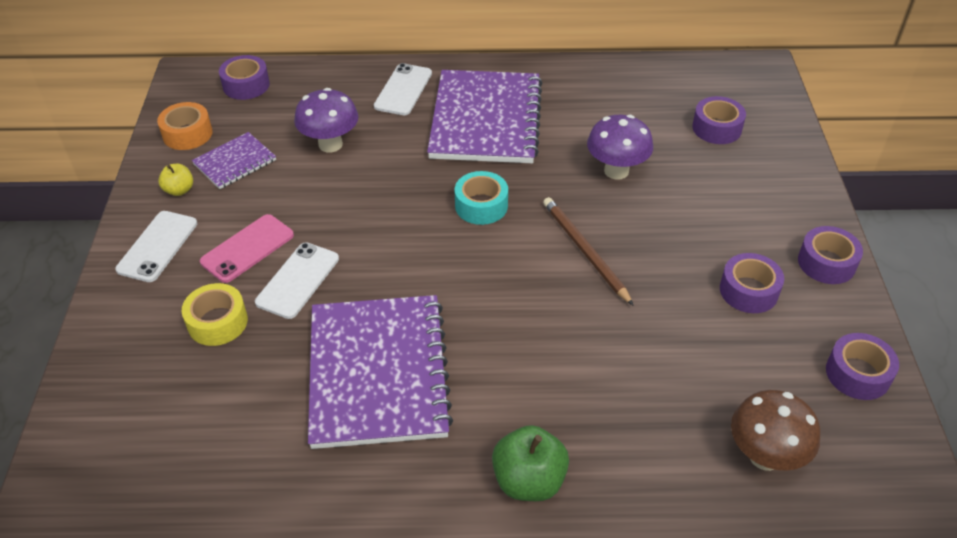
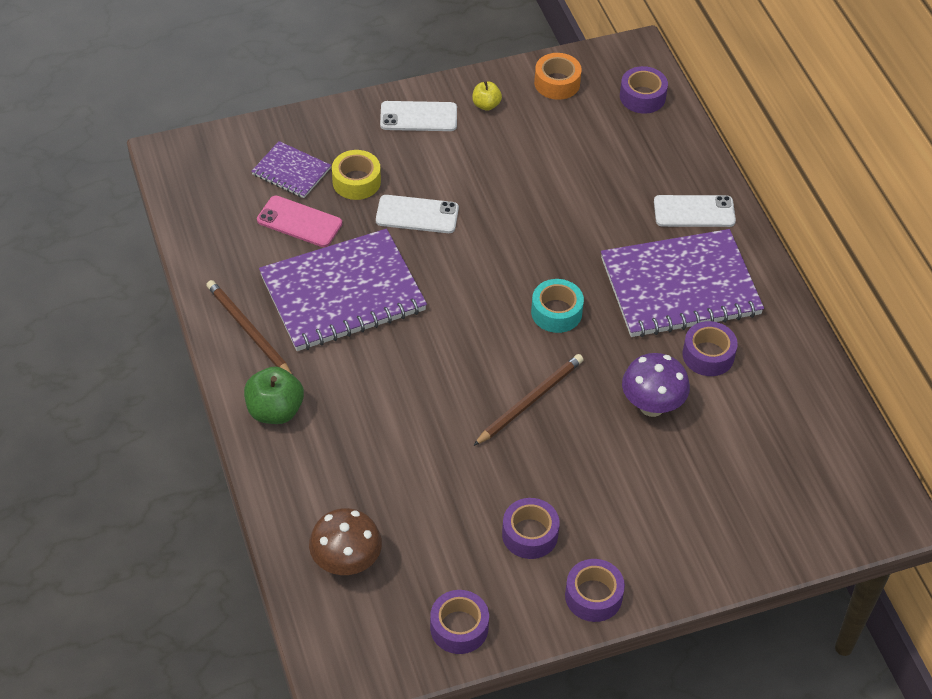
camera: 70 degrees right, 5 degrees up
purple notebook [192,132,276,189] -> purple notebook moved to [251,141,331,198]
pink phone [200,214,294,283] -> pink phone moved to [257,196,342,247]
purple mushroom [294,88,358,152] -> none
purple tape [692,96,746,144] -> purple tape moved to [682,321,738,376]
none -> brown pencil [206,280,292,374]

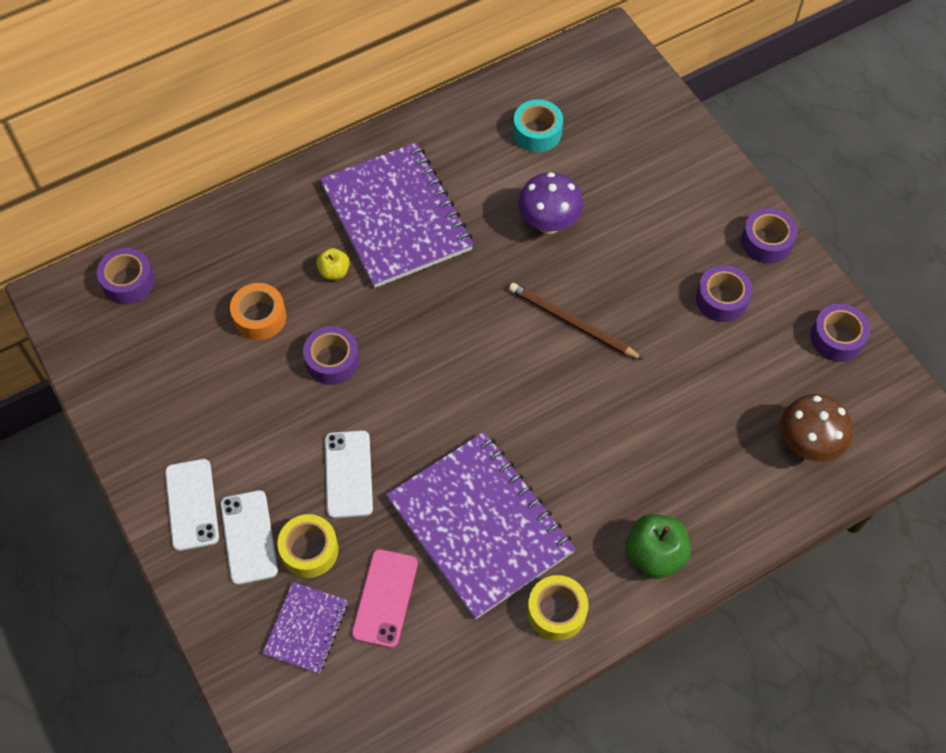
camera: 100 degrees left, 10 degrees up
brown pencil [206,280,292,374] -> yellow tape [527,575,589,641]
yellow apple [472,81,502,111] -> yellow apple moved to [316,248,350,280]
turquoise tape [531,279,584,333] -> turquoise tape moved to [513,99,563,152]
orange tape [534,53,582,100] -> orange tape moved to [230,283,286,340]
white phone [654,195,736,227] -> white phone moved to [220,490,278,585]
purple tape [682,321,738,376] -> purple tape moved to [303,326,359,385]

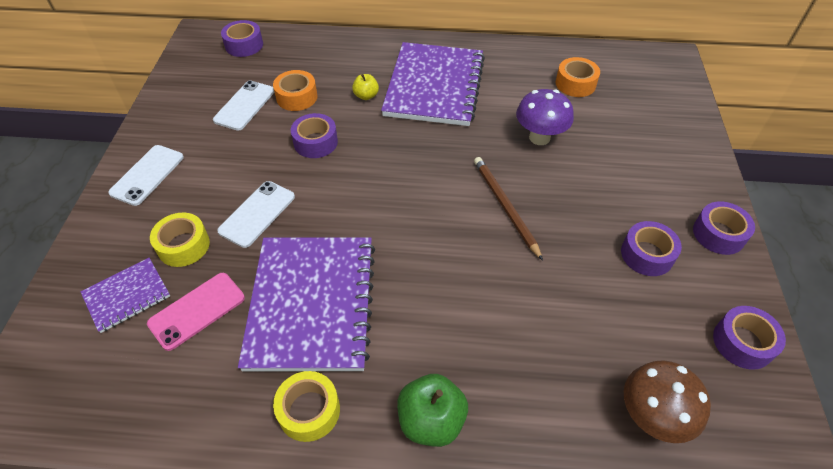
camera: 35 degrees right, 10 degrees down
white phone [220,490,278,585] -> white phone moved to [213,80,274,130]
turquoise tape [513,99,563,152] -> orange tape [556,57,600,97]

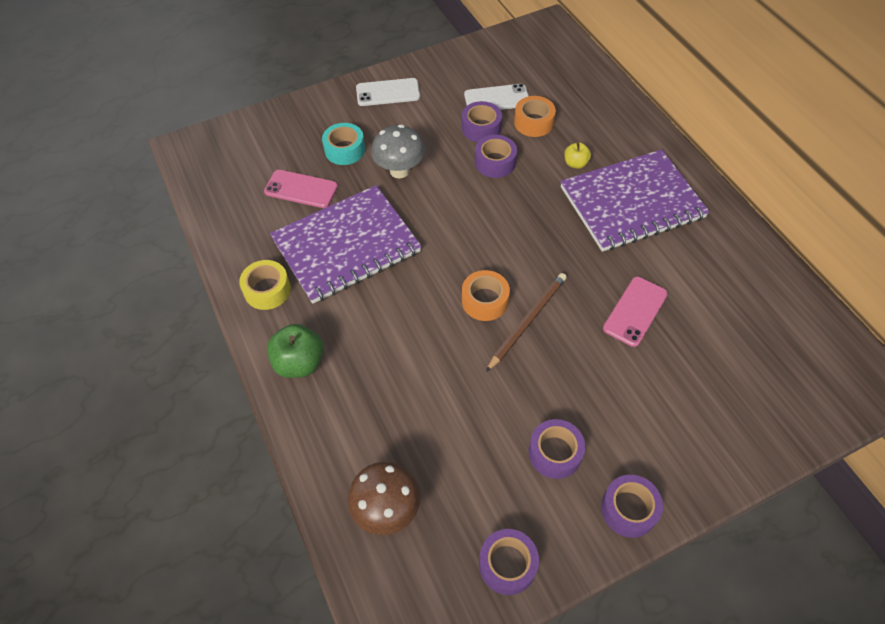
camera: 60 degrees right, 5 degrees up
purple notebook [81,258,170,333] -> none
yellow tape [150,213,210,267] -> turquoise tape [322,123,365,165]
white phone [217,181,295,248] -> grey mushroom [371,125,425,178]
purple tape [221,20,263,57] -> purple tape moved to [461,101,502,142]
purple mushroom [516,89,574,145] -> pink phone [603,277,668,347]
orange tape [556,57,600,97] -> orange tape moved to [462,270,510,321]

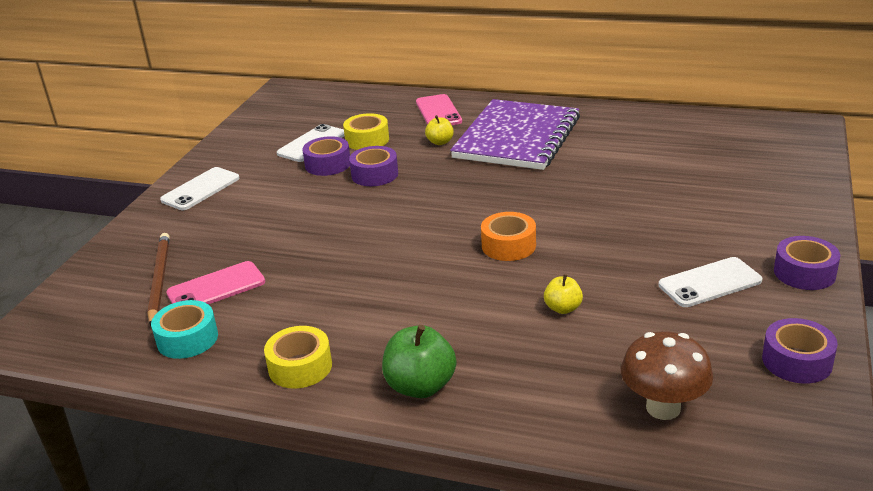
camera: 45 degrees left, 25 degrees down
purple notebook [270,185,422,304] -> none
turquoise tape [322,123,365,165] -> turquoise tape moved to [151,300,218,359]
grey mushroom [371,125,425,178] -> none
brown pencil [486,273,567,372] -> brown pencil moved to [147,233,170,326]
orange tape [514,96,556,137] -> yellow tape [343,113,389,150]
purple tape [529,419,585,479] -> white phone [659,257,762,307]
pink phone [603,277,668,347] -> pink phone moved to [416,94,462,125]
none -> yellow apple [544,274,583,314]

